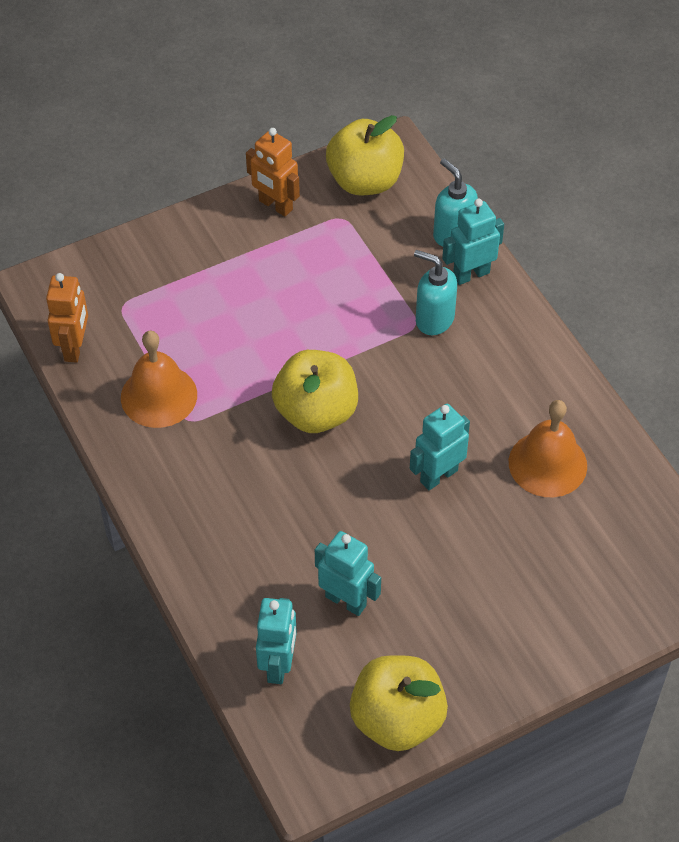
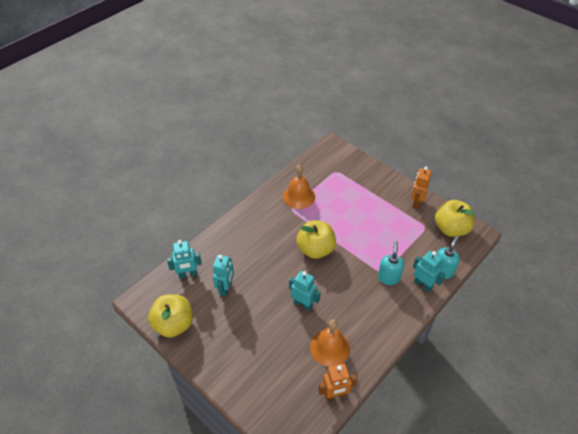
camera: 70 degrees right, 5 degrees down
orange robot [46,273,88,363] -> orange robot moved to [318,363,357,400]

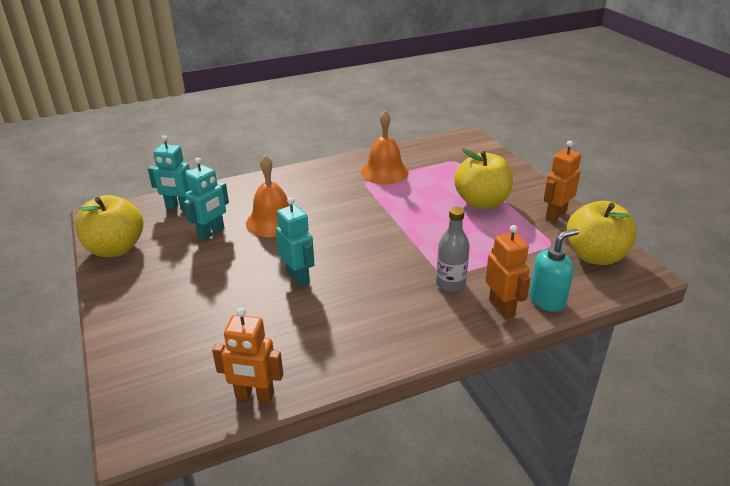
camera: 25 degrees right, 15 degrees down
yellow apple [296,220,336,259] -> yellow apple moved to [454,148,513,209]
orange bell [310,319,350,367] -> orange bell moved to [246,155,290,237]
turquoise soap dispenser [378,241,404,285] -> grey bottle [436,207,470,292]
turquoise robot [413,251,445,292] -> orange robot [485,225,530,319]

